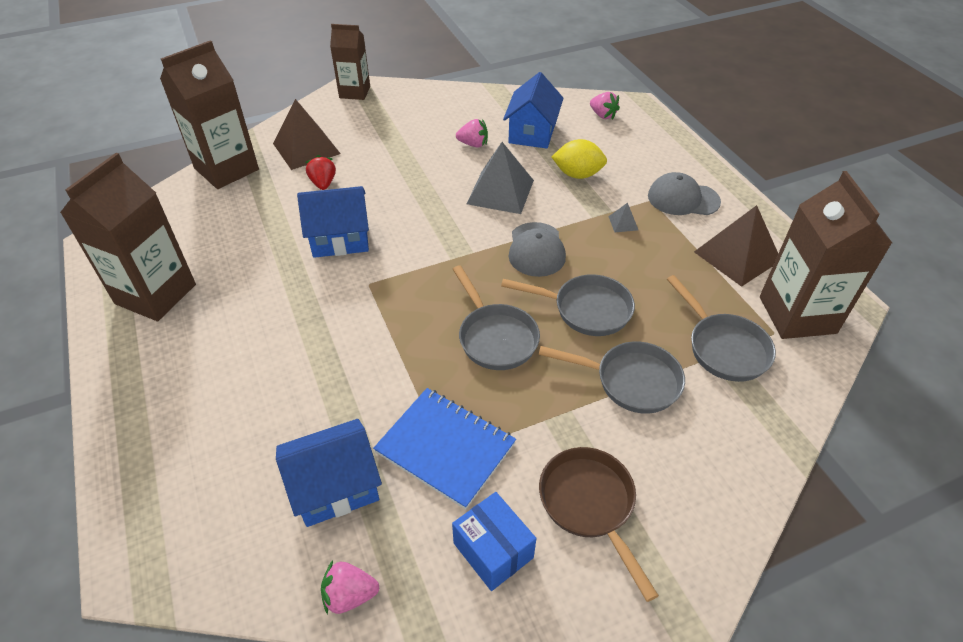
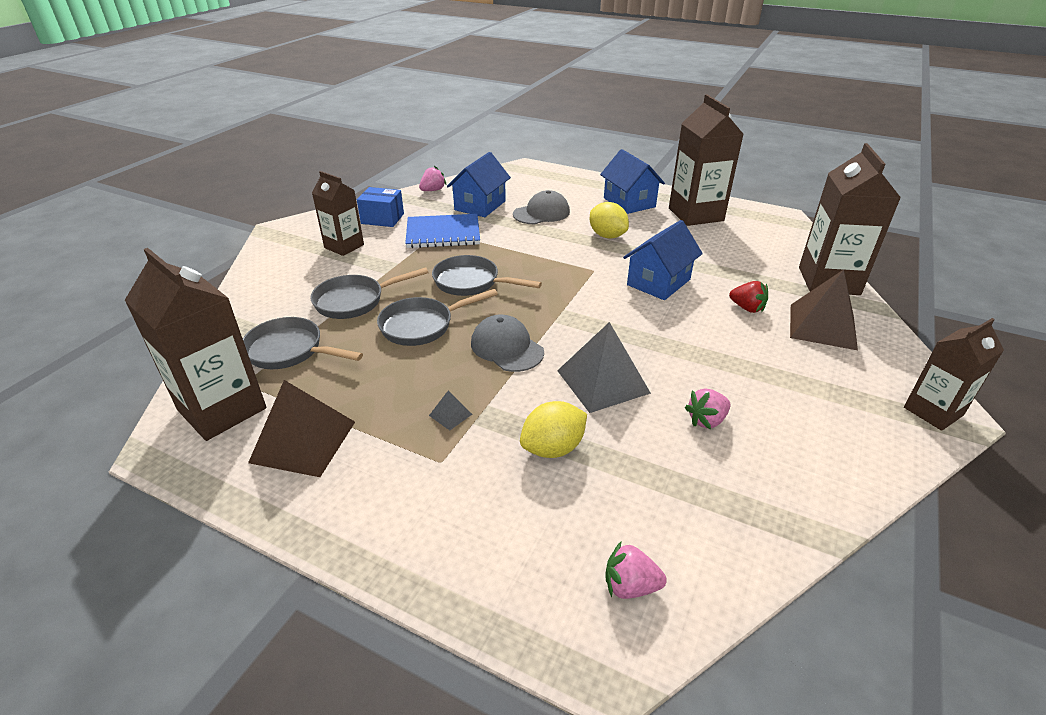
camera: 140 degrees right, 10 degrees down
blue house [503,72,563,149] -> blue house moved to [600,149,665,214]
brown pan [539,447,659,602] -> brown carton [312,171,364,256]
grey cap [648,172,721,215] -> grey cap moved to [513,190,570,224]
none -> yellow lemon [590,202,629,239]

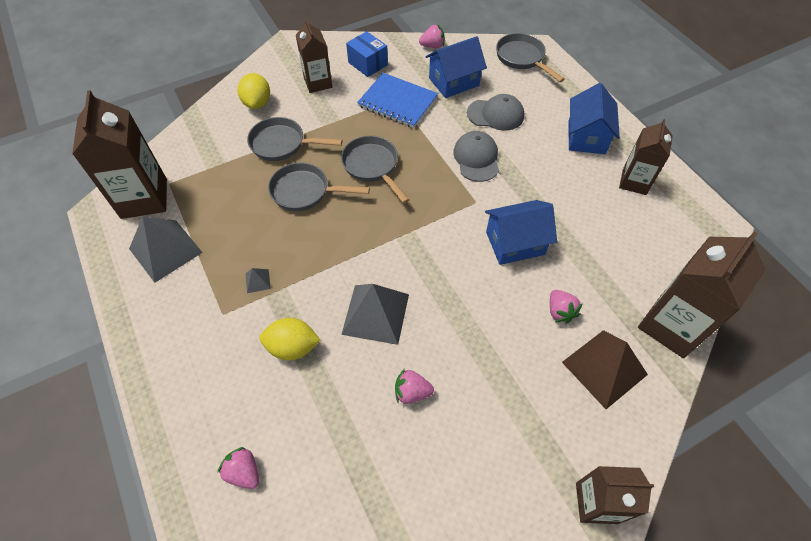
camera: 35 degrees right, 20 degrees up
grey pan [243,317,363,369] -> grey pan moved to [496,33,565,82]
brown pyramid [248,380,355,477] -> grey pyramid [129,216,203,283]
grey cap [471,314,544,372] -> grey cap moved to [453,131,499,182]
yellow lemon [590,202,629,239] -> yellow lemon moved to [238,73,270,109]
brown carton [669,94,743,226] -> brown carton [619,119,673,195], size x0.63
red strawberry [729,281,768,313] -> pink strawberry [550,290,583,324]

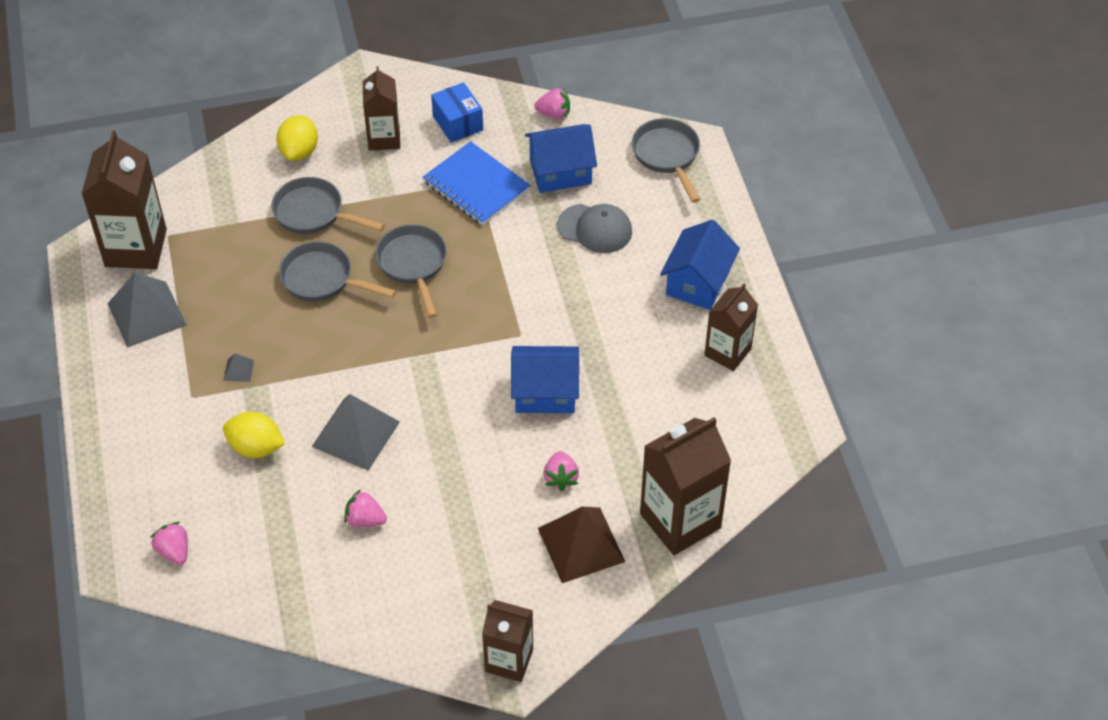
camera: 15 degrees right, 5 degrees down
grey cap [453,131,499,182] -> none

